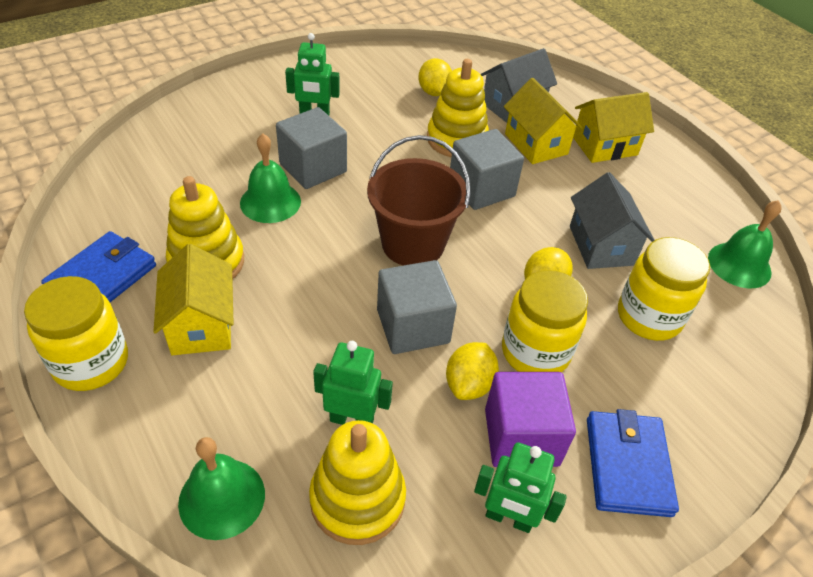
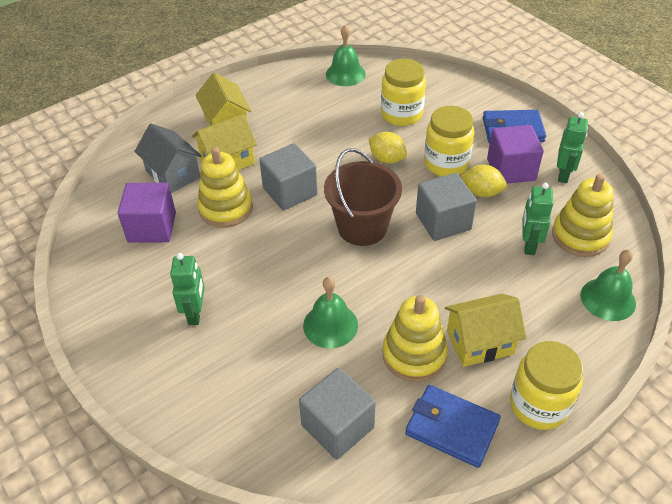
camera: 90 degrees left, 0 degrees up
grey cube [276,107,347,189] -> grey cube moved to [299,368,376,460]
yellow lemon [418,58,452,96] -> purple cube [118,183,176,243]
grey house [570,172,655,269] -> none

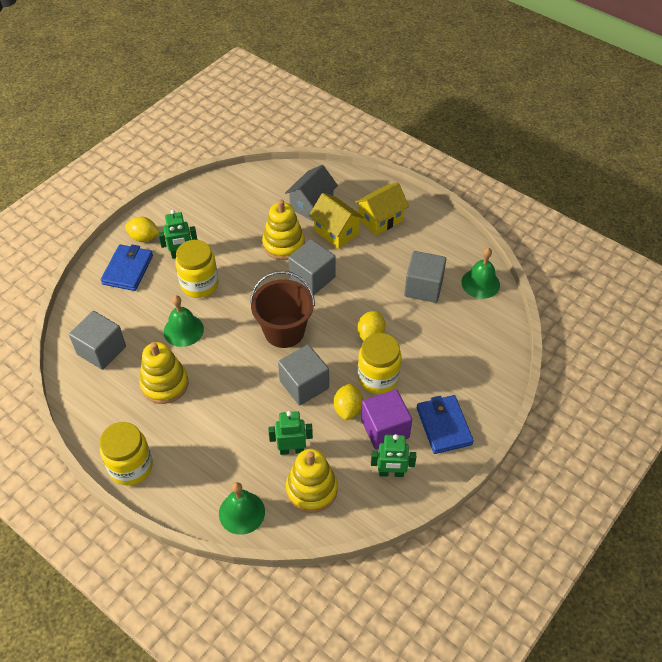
camera: 75 degrees right, 5 degrees up
purple cube [118,183,176,243] -> none
yellow jar [381,59,426,126] -> yellow jar moved to [175,240,219,298]
blue wallet [405,385,501,468] -> blue wallet moved to [101,244,153,291]
yellow house [445,294,526,367] -> none
none -> yellow lemon [125,217,159,242]
none -> grey cube [404,251,446,303]

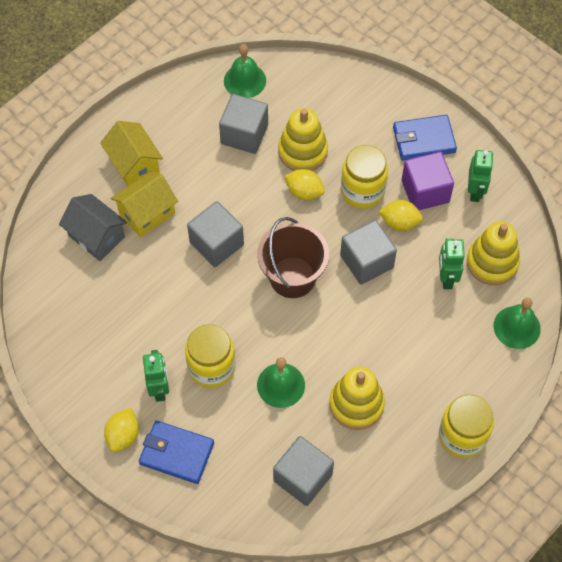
camera: 85 degrees left, 10 degrees up
yellow stacking toy [262,199,305,260] -> yellow stacking toy moved to [278,108,328,171]

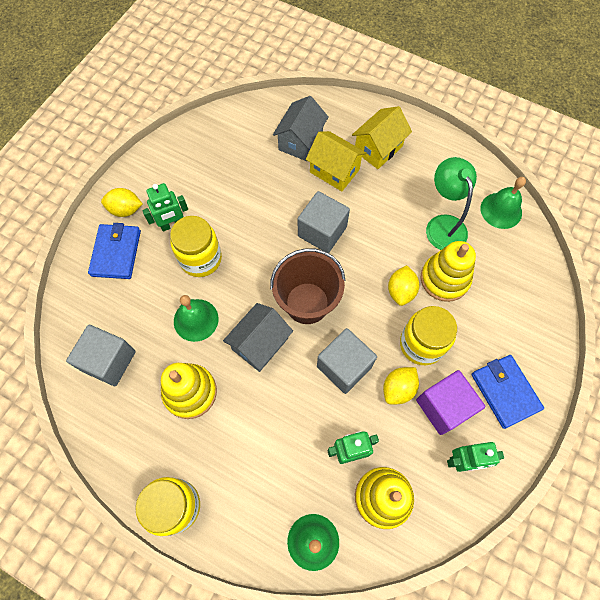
camera: 75 degrees right, 5 degrees up
grey cube [219,94,268,154] -> green lamp [426,157,477,250]
yellow lemon [378,200,423,231] -> yellow lemon turned 45 degrees clockwise [383,367,419,404]
none -> grey house [223,303,293,372]

